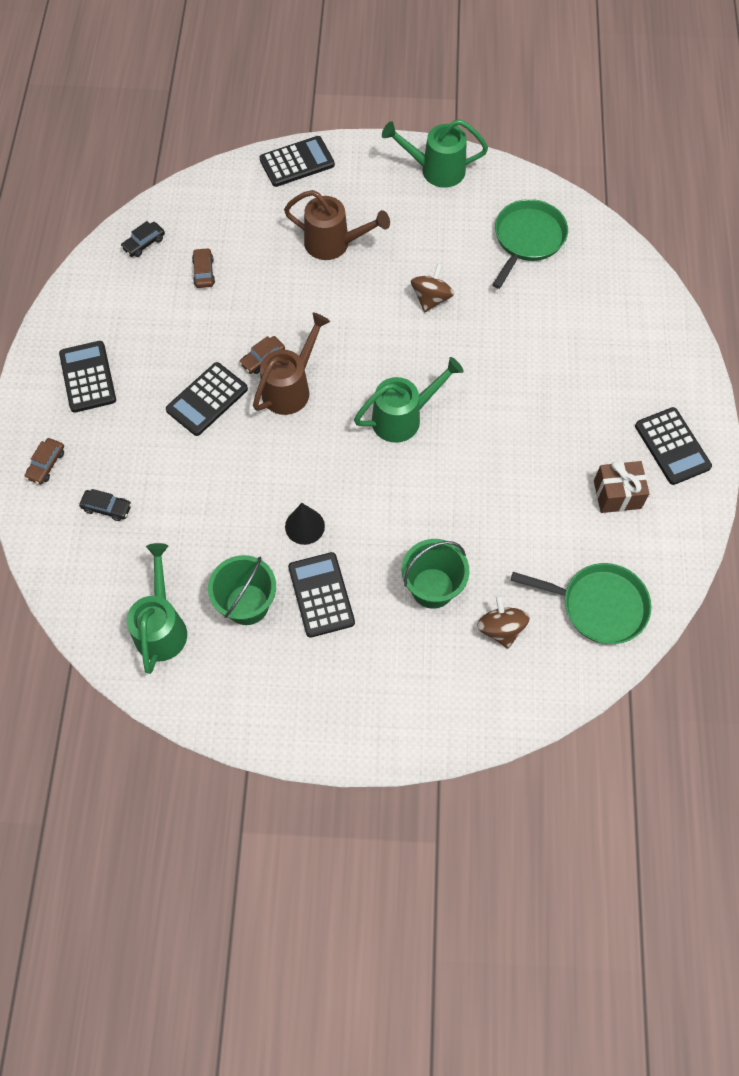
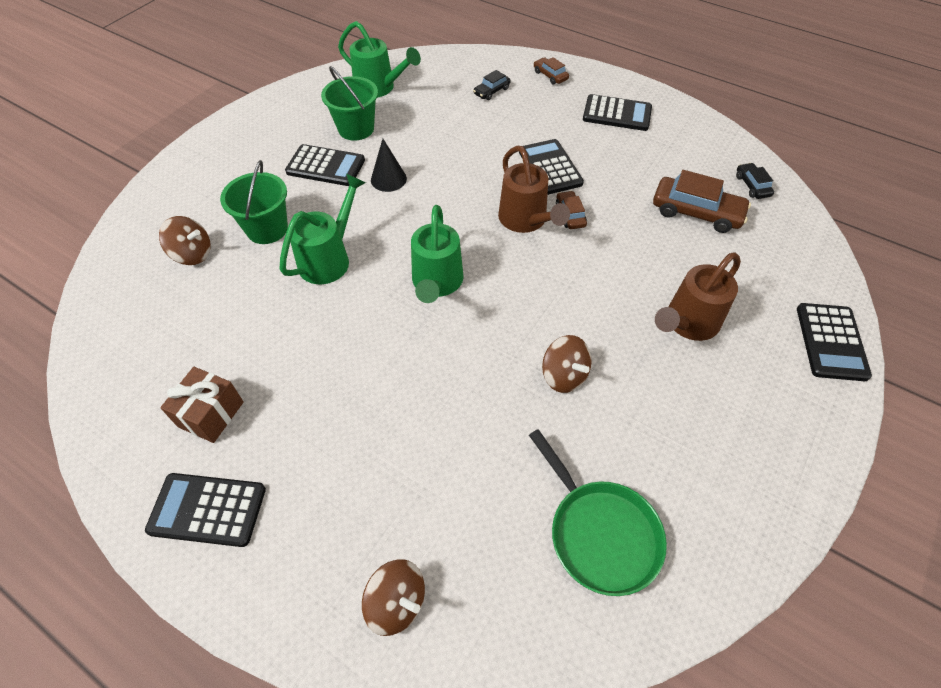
camera: 120 degrees right, 10 degrees down
brown car [192,248,215,288] -> brown car [653,170,751,233], size x1.88
green watering can [382,119,488,188] -> green watering can moved to [279,174,366,284]
green pan [511,563,652,644] -> none
none -> brown spinning top [362,559,425,636]

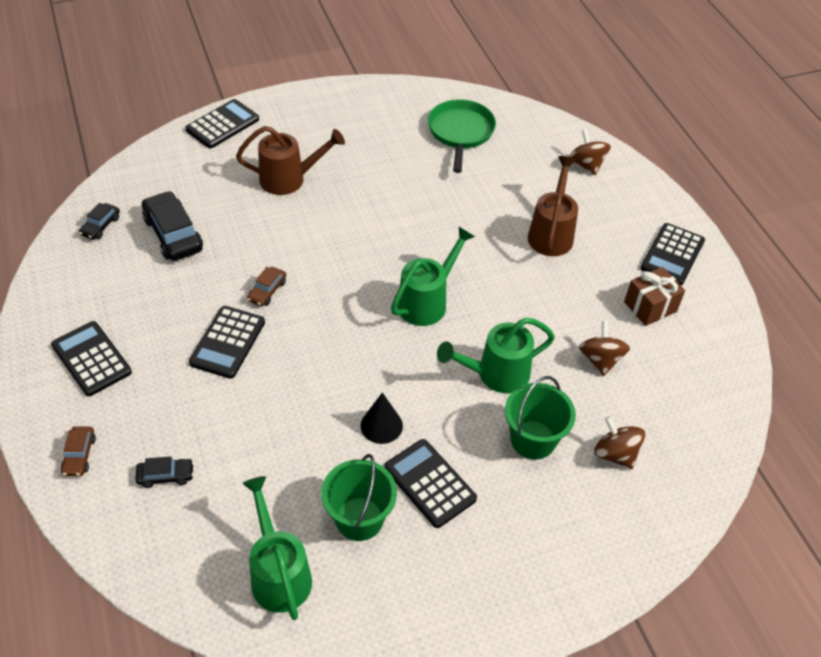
camera: 145 degrees left, 5 degrees down
black calculator [145,473,266,547] -> black calculator turned 75 degrees clockwise [641,223,705,285]
brown watering can [498,146,570,233] -> brown watering can moved to [528,156,578,256]
brown spinning top [542,335,592,393] -> brown spinning top moved to [579,321,630,376]
brown car [653,170,751,233] -> black car [142,191,203,261]

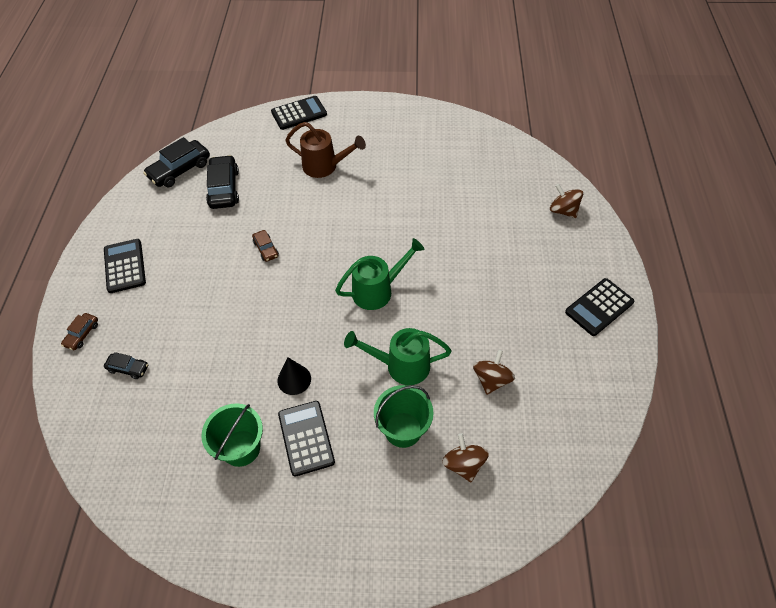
camera: 25 degrees right, 5 degrees up
black car [79,203,120,240] -> black car [143,137,210,187], size x1.88
black calculator [189,306,265,379] -> none
green watering can [242,476,312,620] -> none
brown car [247,267,286,307] -> brown car turned 75 degrees counterclockwise [252,230,279,262]
green pan [428,99,496,173] -> none
brown watering can [528,156,578,256] -> none
brown spinning top [569,129,611,175] -> brown spinning top turned 45 degrees counterclockwise [550,184,583,218]
brown gift [624,267,685,326] -> none

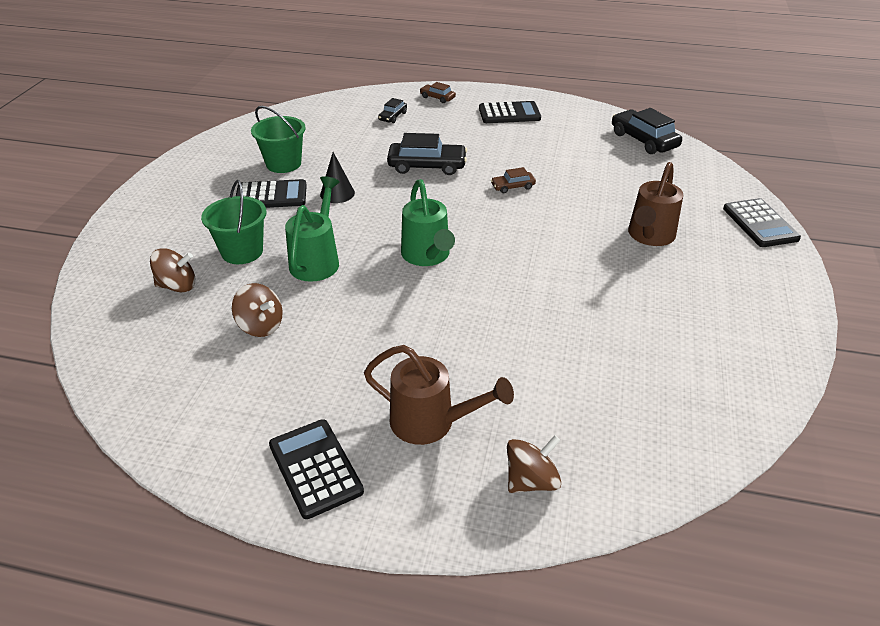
camera: 100 degrees right, 15 degrees down
black car [206,155,239,209] -> black car moved to [387,133,467,175]
none -> brown watering can [364,345,514,445]

